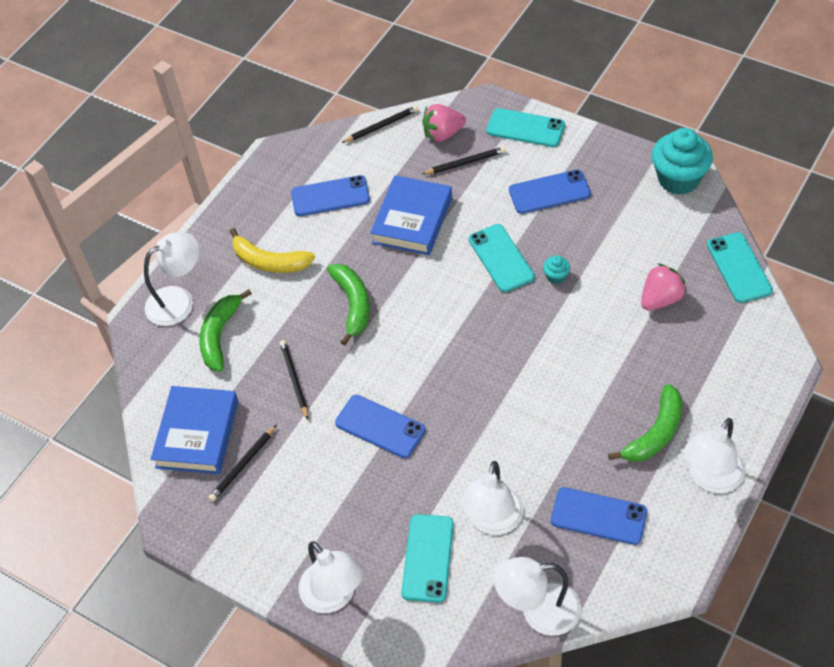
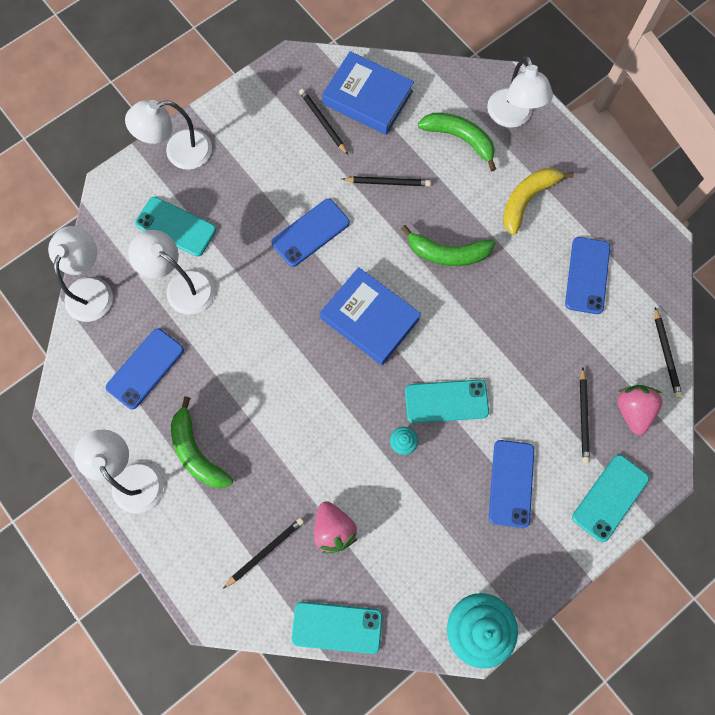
camera: 105 degrees right, 20 degrees up
blue book [370,175,452,255] -> blue book moved to [320,267,421,365]
none -> black pencil [223,518,304,589]

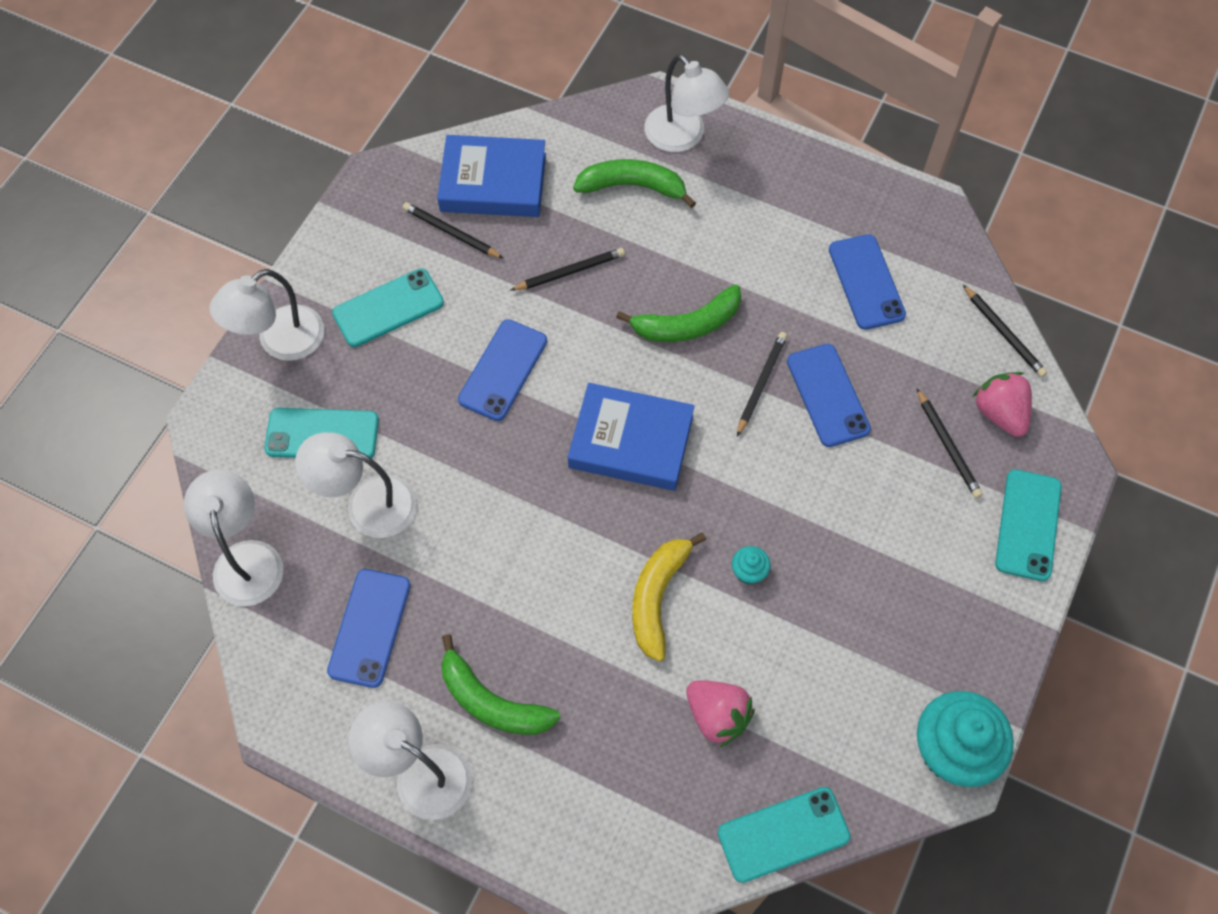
camera: 25 degrees left, 10 degrees down
black pencil [223,518,304,589] -> black pencil moved to [737,332,787,436]
turquoise phone [405,380,489,423] -> turquoise phone moved to [332,268,444,347]
blue phone [489,440,534,528] -> blue phone moved to [787,344,871,447]
yellow banana [503,168,574,235] -> yellow banana moved to [632,533,706,662]

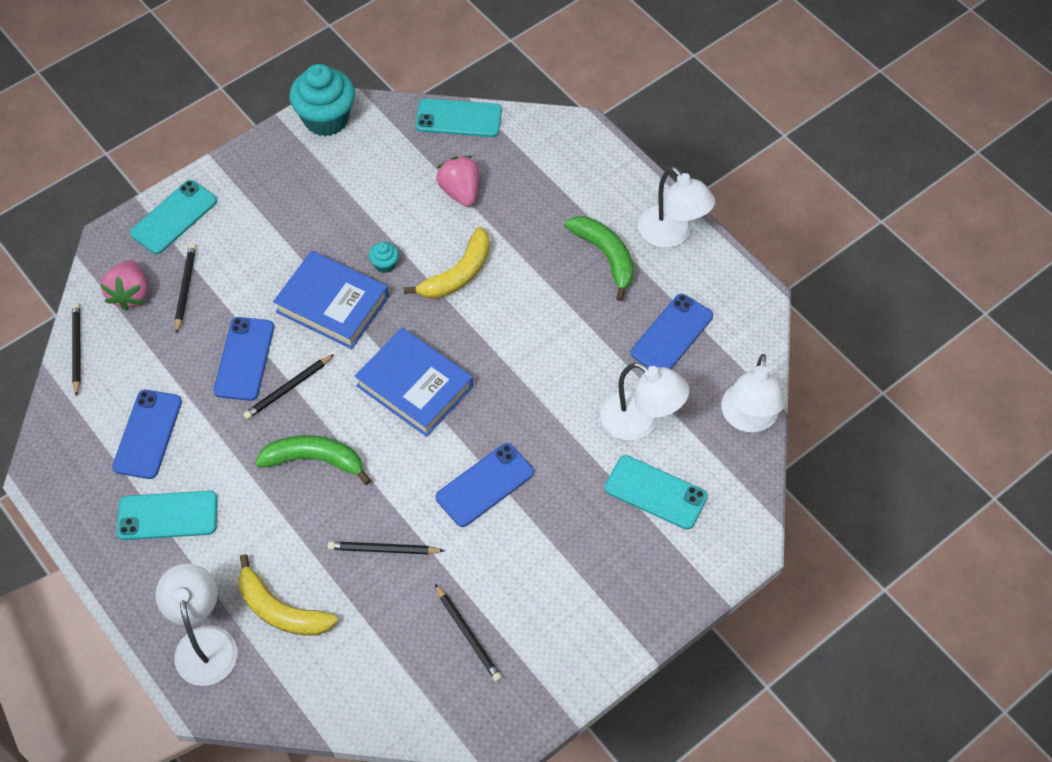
camera: 155 degrees left, 5 degrees down
white lamp [210,269,324,361] -> none
turquoise phone [332,268,444,347] -> turquoise phone moved to [117,491,217,540]
blue book [437,135,546,217] -> blue book moved to [273,251,389,349]
green banana [573,159,696,208] -> yellow banana [238,554,338,636]

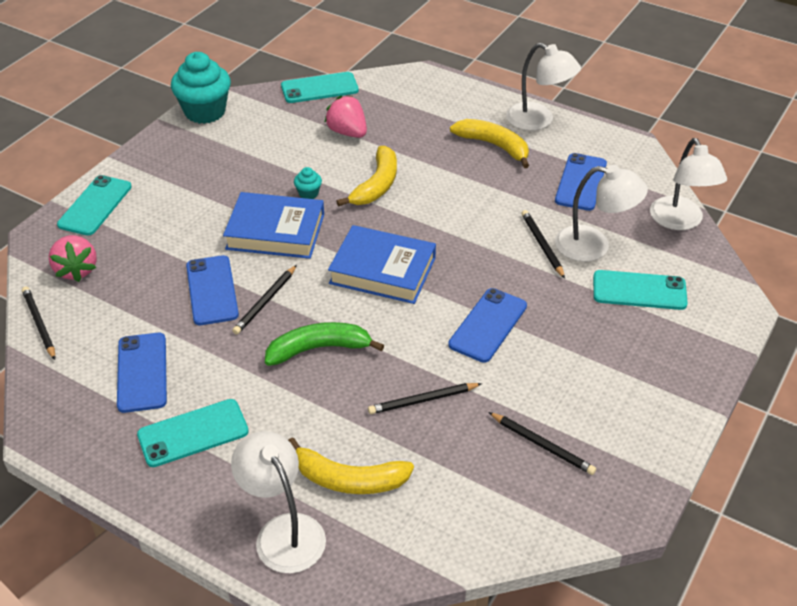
camera: 20 degrees left, 15 degrees down
black pencil [175,243,196,334] -> black pencil moved to [521,210,565,279]
green banana [564,216,634,301] -> yellow banana [450,119,529,168]

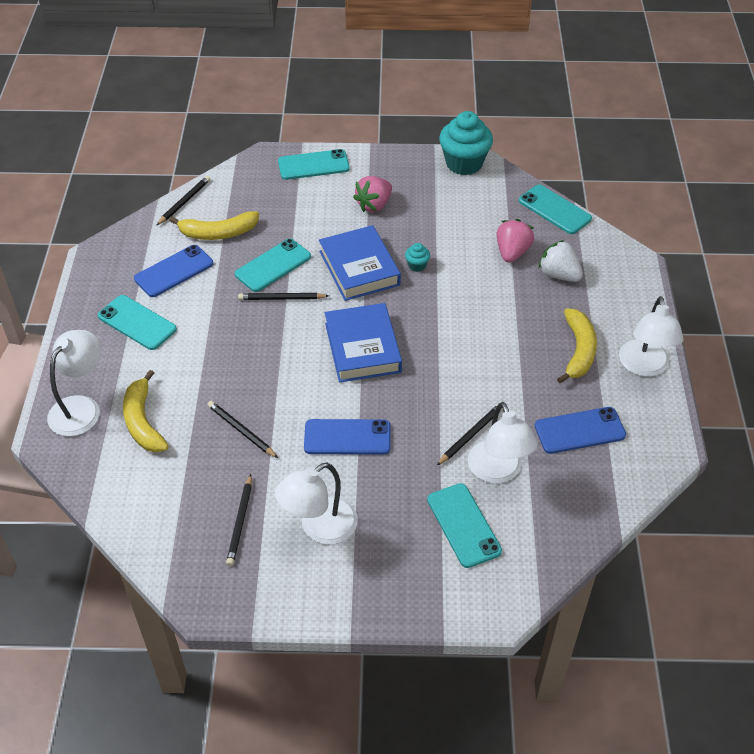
camera: 60 degrees right, 5 degrees up
pink strawberry [49,235,97,282] -> pink strawberry moved to [353,176,392,212]
blue phone [186,255,239,325] -> turquoise phone [235,239,311,292]
green banana [265,322,384,366] -> none
yellow banana [336,146,397,207] -> yellow banana moved to [169,211,259,240]
white lamp [650,138,727,230] -> white lamp moved to [275,462,358,545]
none -> white strawberry [538,240,583,282]

